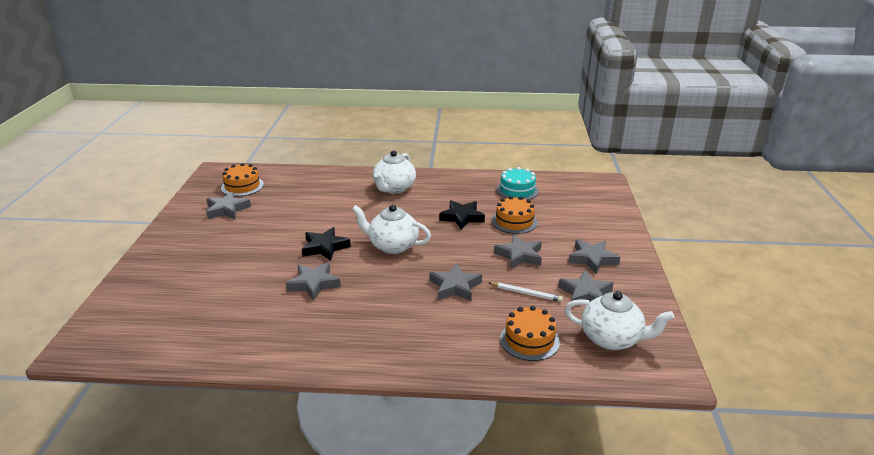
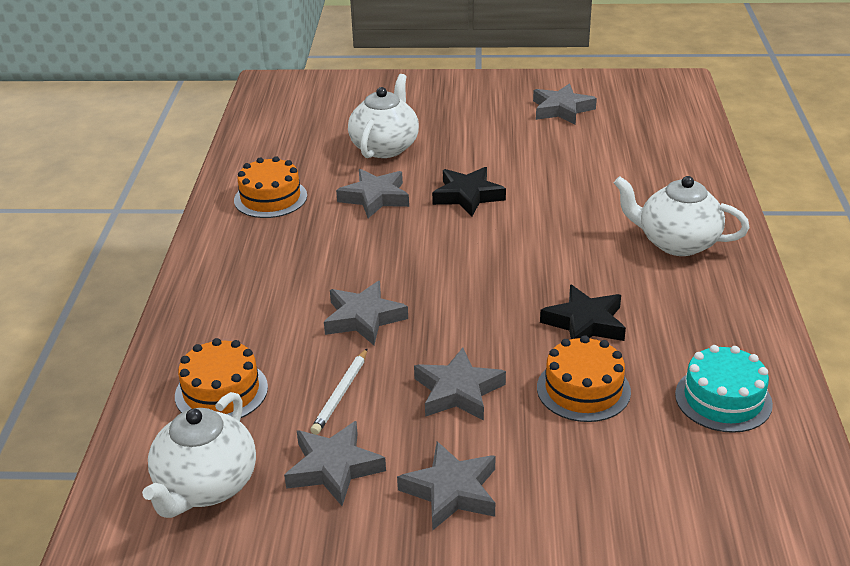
camera: 90 degrees right, 5 degrees up
orange cake [221,163,264,196] -> orange cake moved to [234,156,307,218]
white teapot [352,204,431,254] -> white teapot moved to [348,74,419,158]

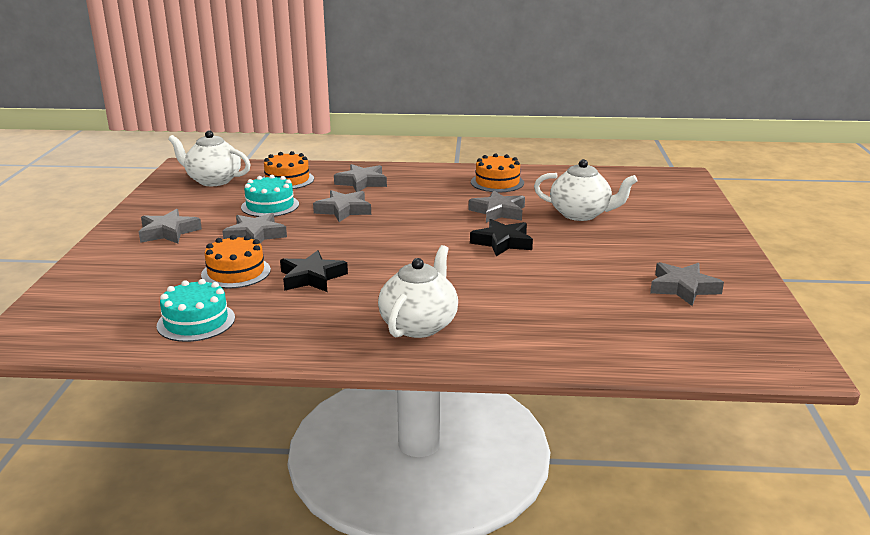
camera: 90 degrees right, 10 degrees down
grey star [284,421,386,506] -> grey star moved to [334,164,387,192]
white pencil [310,348,368,435] -> turquoise cake [241,175,299,217]

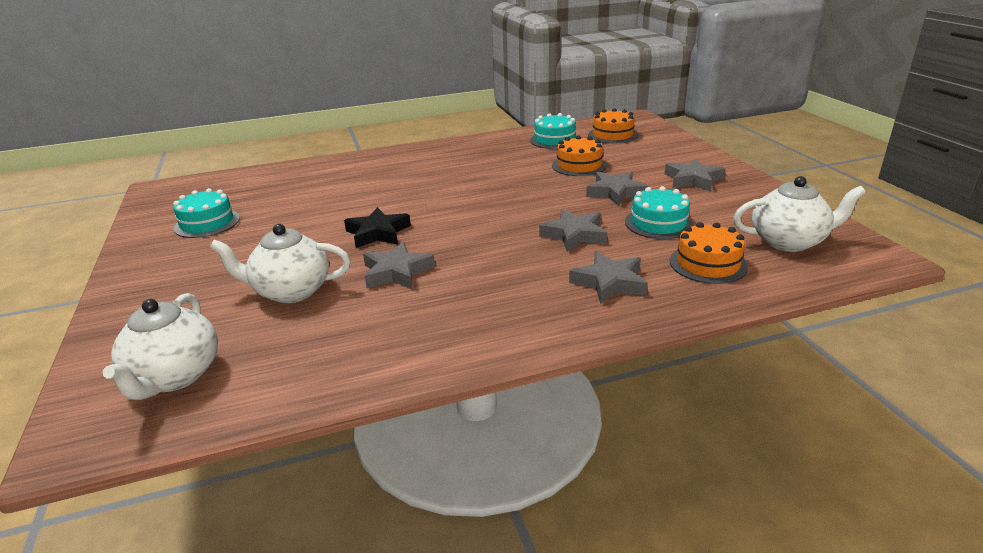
camera: 160 degrees right, 5 degrees up
black star [280,250,348,292] -> none
white teapot [378,245,458,338] -> white teapot moved to [102,293,218,400]
orange cake [471,154,524,192] -> orange cake moved to [588,108,638,144]
grey star [650,262,724,306] -> turquoise cake [173,188,240,238]

